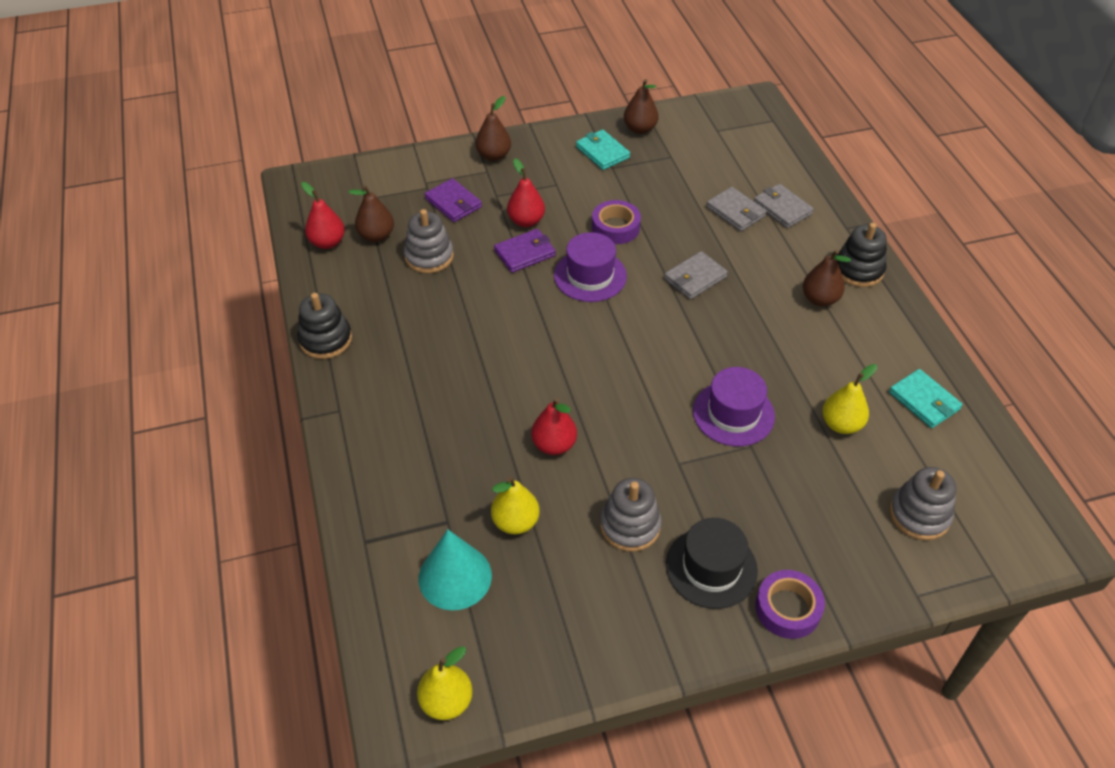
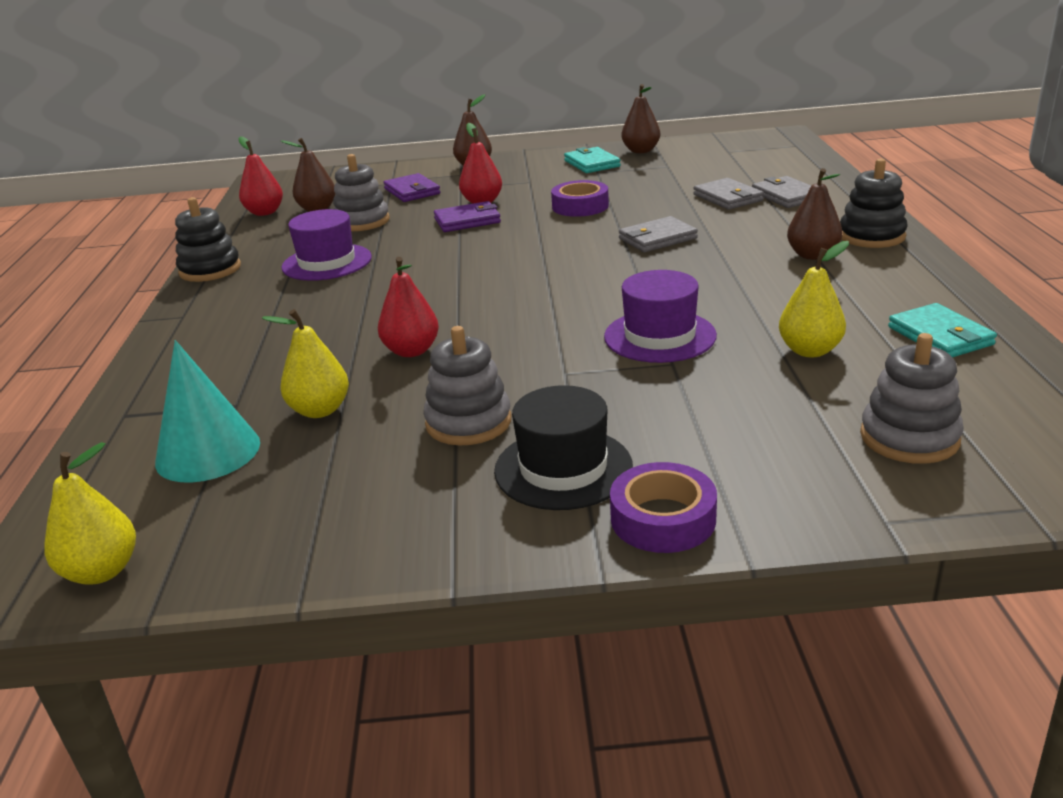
camera: 15 degrees right, 20 degrees down
purple hat [554,232,627,302] -> purple hat moved to [281,209,372,281]

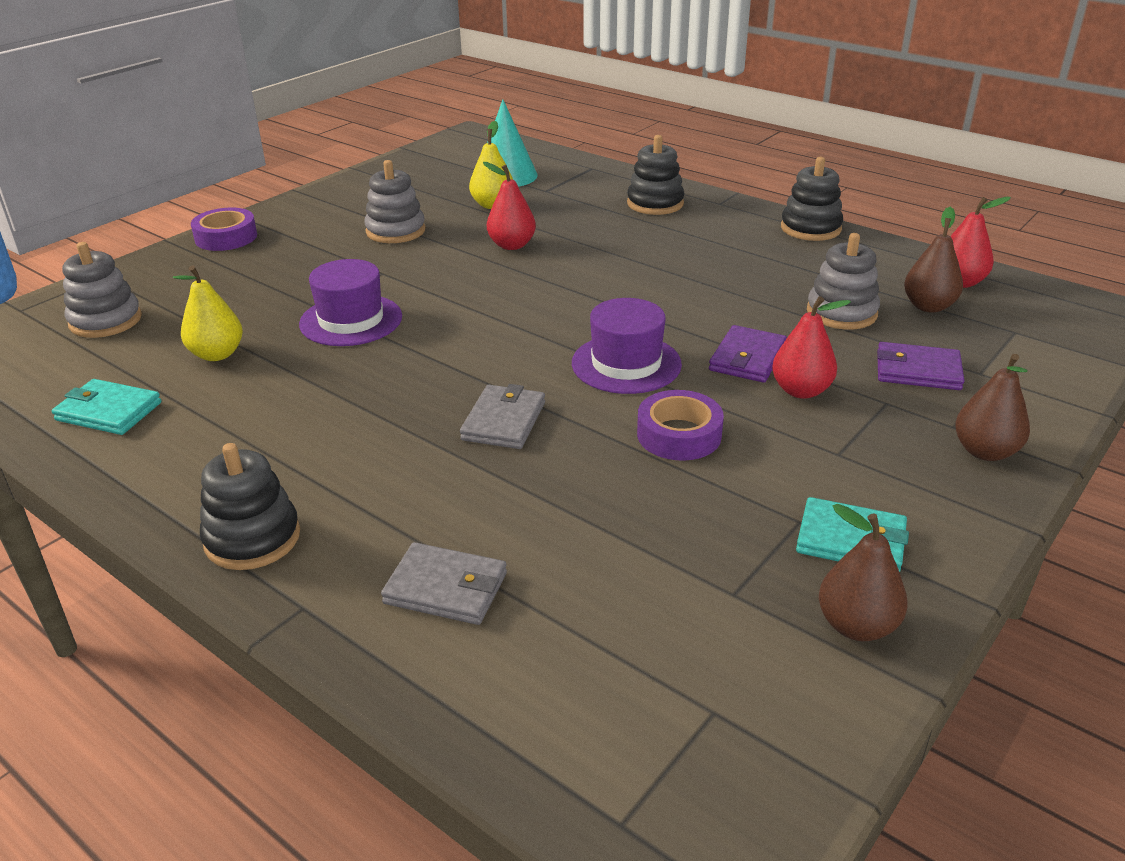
camera: 130 degrees right, 5 degrees up
yellow pear [44,442,136,584] -> none
purple hat [281,209,372,281] -> purple hat moved to [572,298,682,394]
black hat [494,385,633,510] -> none
grey wallet [693,178,764,210] -> none
brown pear [787,168,842,260] -> none
none -> black stacking toy [627,135,685,215]

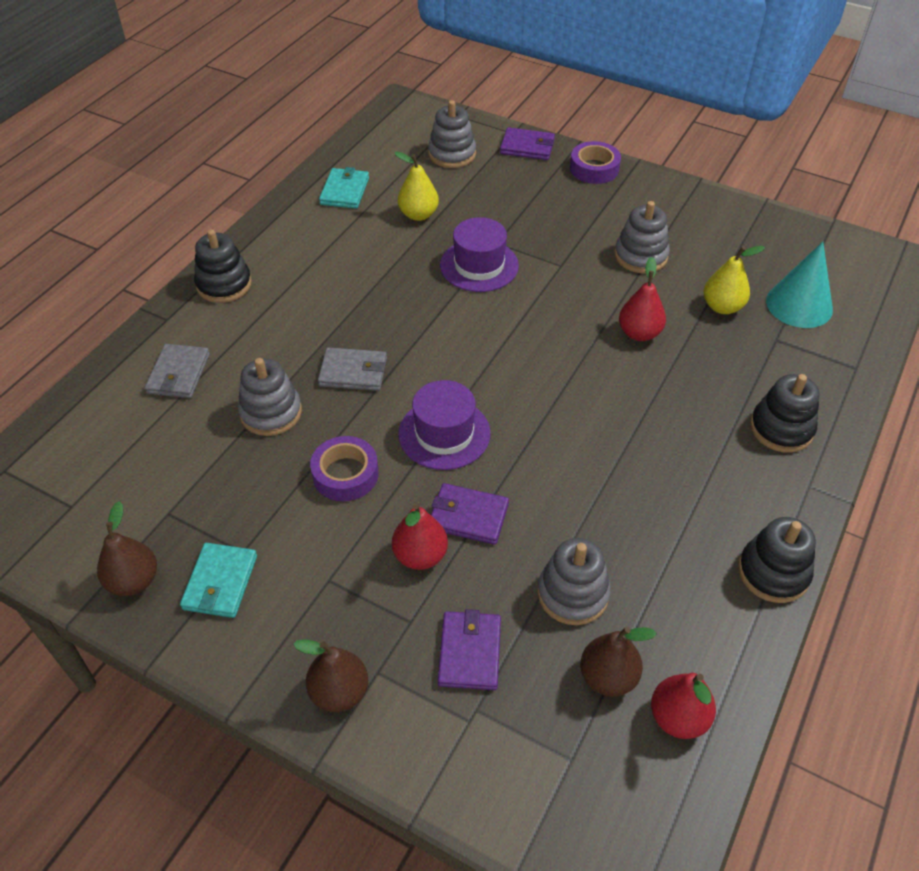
camera: 80 degrees right, 15 degrees up
none -> grey stacking toy [238,358,302,436]
none -> purple wallet [500,127,555,160]

